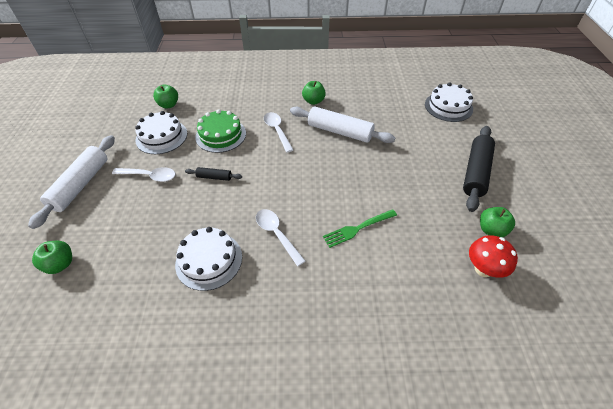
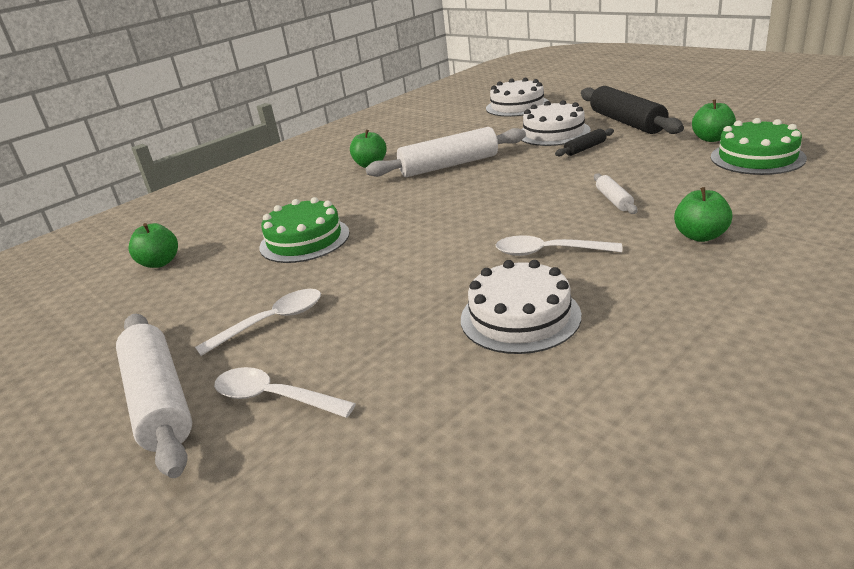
camera: 40 degrees left, 20 degrees down
green apple [32,241,72,274] -> green apple moved to [674,187,732,242]
white cake [135,111,187,154] -> white cake moved to [521,100,591,146]
black rolling pin [185,167,242,181] -> black rolling pin moved to [555,128,614,156]
white spoon [264,112,293,153] -> white spoon moved to [214,367,356,418]
green fork [323,209,397,248] -> white rolling pin [594,173,638,214]
red mushroom [469,235,518,278] -> green cake [711,118,807,175]

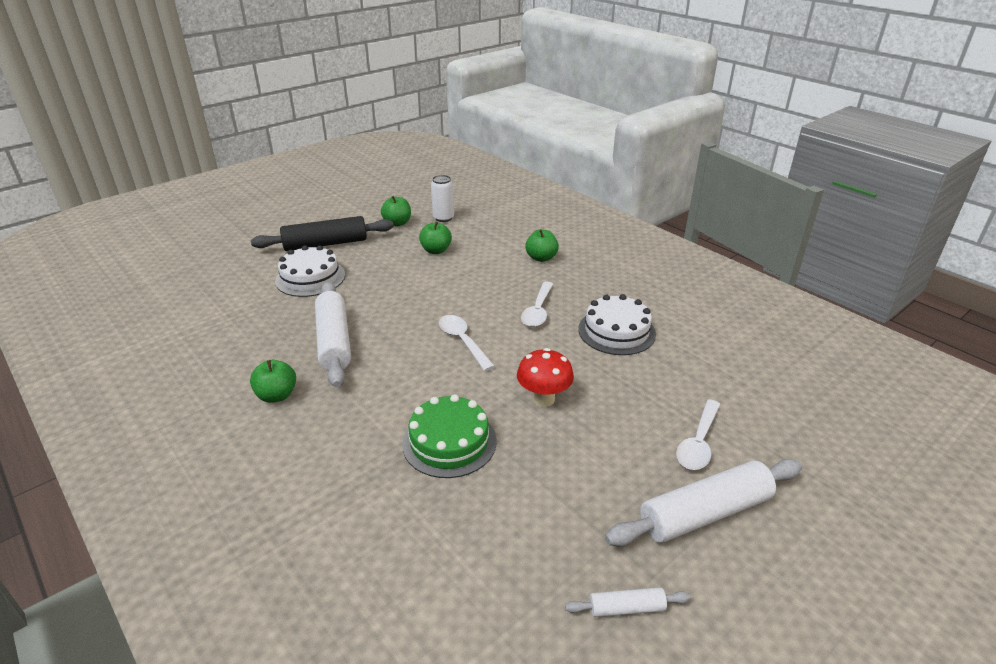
camera: 90 degrees left, 5 degrees up
green apple [129,223,178,268] -> green apple moved to [419,222,452,254]
white spoon [195,289,321,356] -> white spoon moved to [439,315,495,371]
white cake [486,78,548,117] -> none
black rolling pin [555,128,614,156] -> none
white rolling pin [594,173,638,214] -> white rolling pin moved to [565,587,690,617]
green cake [711,118,807,175] -> white can [431,175,454,222]
none -> red mushroom [517,348,574,407]

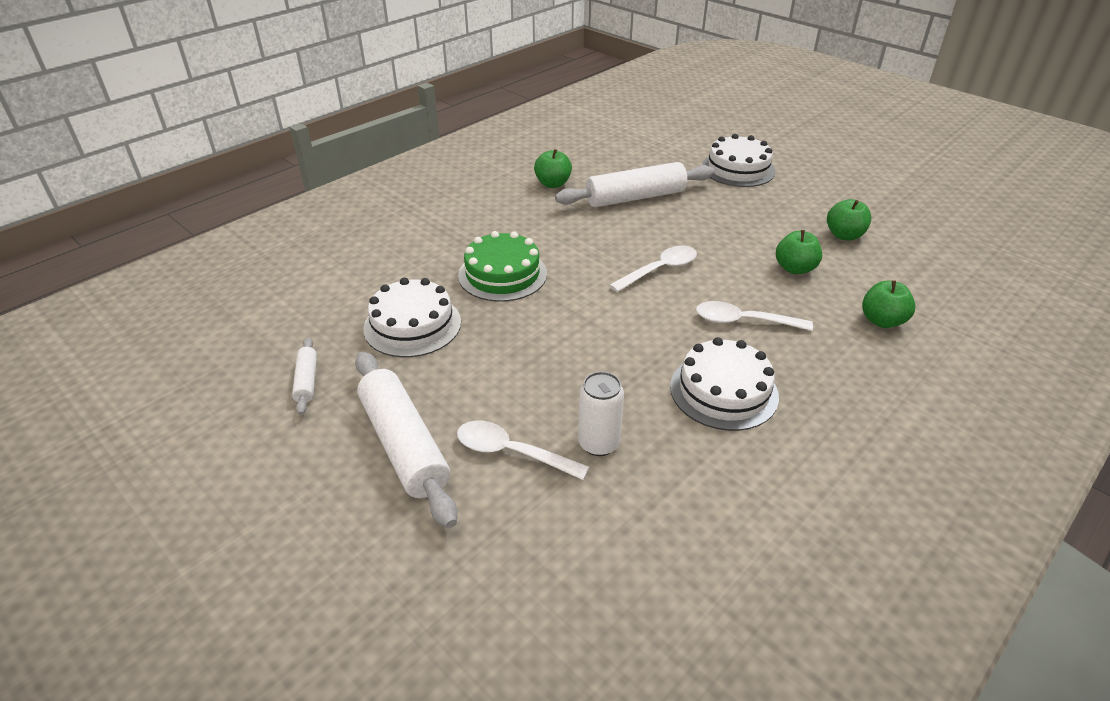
camera: 85 degrees right, 5 degrees up
black rolling pin [251,216,394,251] -> none
green apple [381,196,411,226] -> green apple moved to [776,230,822,275]
white can [431,175,454,222] -> white can moved to [578,371,624,456]
red mushroom [517,348,574,407] -> none
none -> white cake [363,278,461,357]

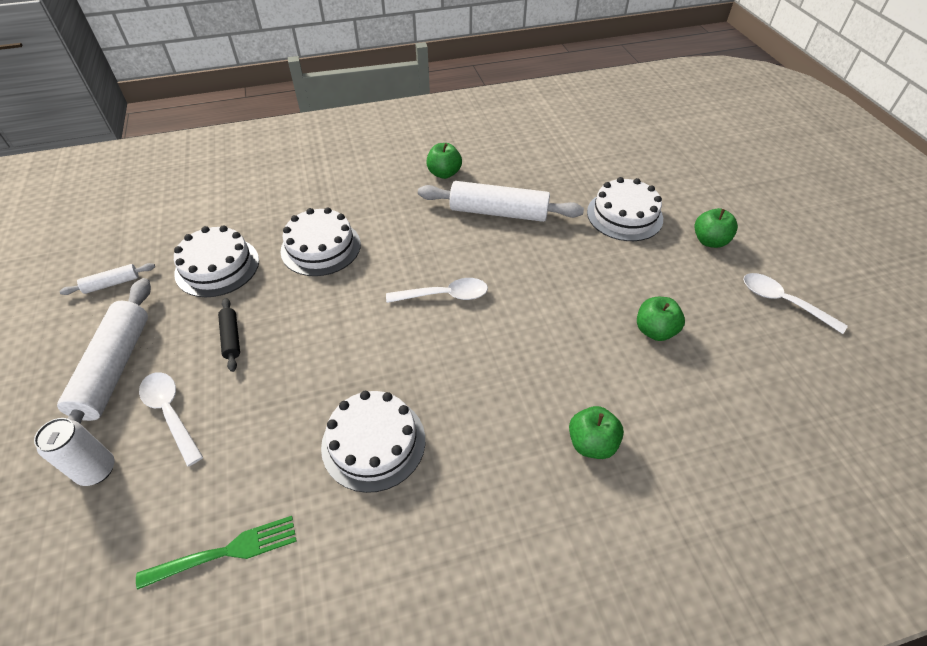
camera: 30 degrees right, 10 degrees up
white rolling pin [292,337,317,415] -> white rolling pin turned 45 degrees clockwise [59,263,155,295]
green cake [458,231,547,302] -> white cake [280,207,361,276]
white can [578,371,624,456] -> white can moved to [34,418,115,486]
white spoon [696,301,813,331] -> white spoon moved to [743,273,848,334]
green apple [776,230,822,275] -> green apple moved to [694,208,738,248]
none -> green fork [136,516,297,590]
none -> black rolling pin [218,298,240,372]

